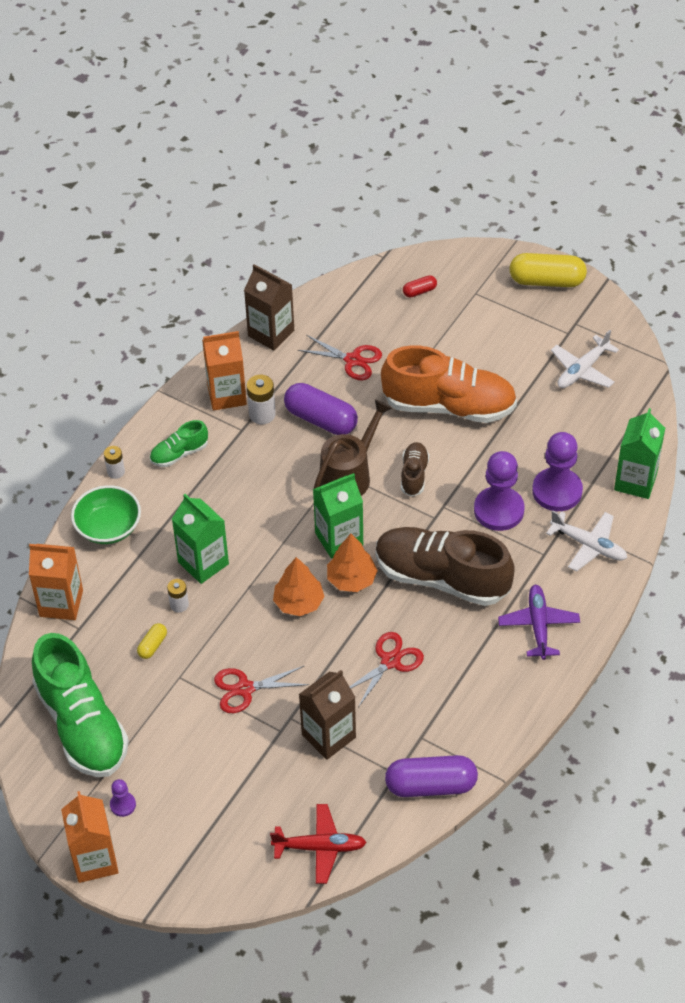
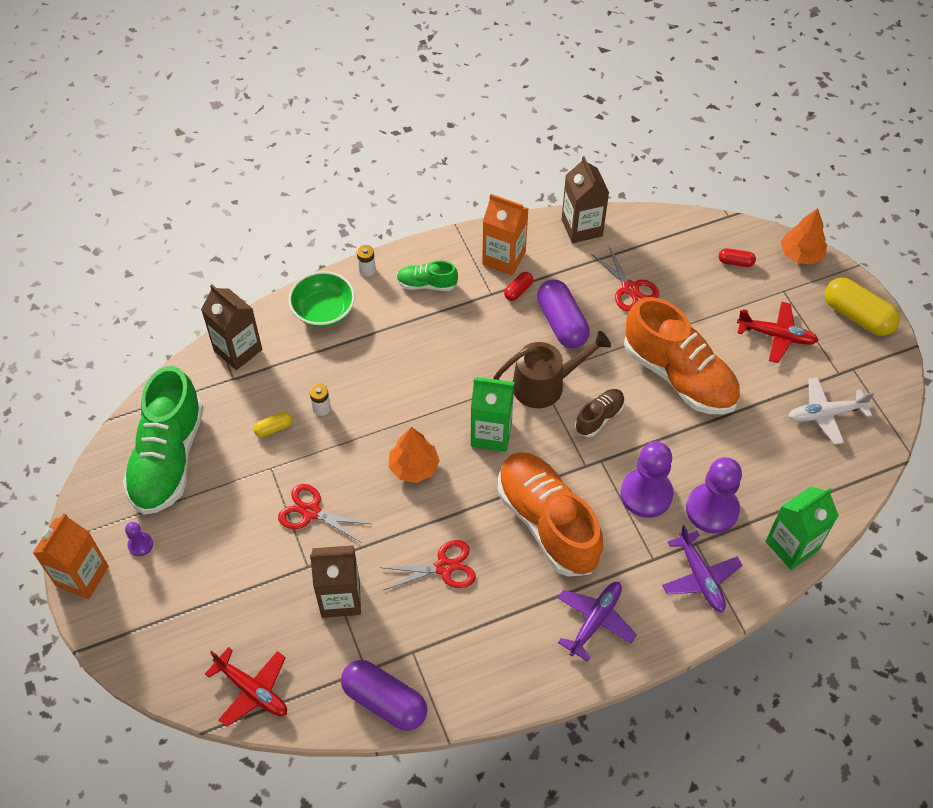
camera: 35 degrees right, 5 degrees up
orange carton [29,544,83,620] -> brown carton [201,284,262,370]
green carton [172,494,229,584] -> none
white battery [247,375,276,424] -> red capsule [504,272,533,301]
orange tree [327,534,378,592] -> orange tree moved to [781,208,827,264]
brown shoe [376,527,515,606] -> orange shoe [498,452,603,577]
white plane [546,510,627,572] -> purple plane [662,525,742,612]
none -> red plane [737,302,819,363]

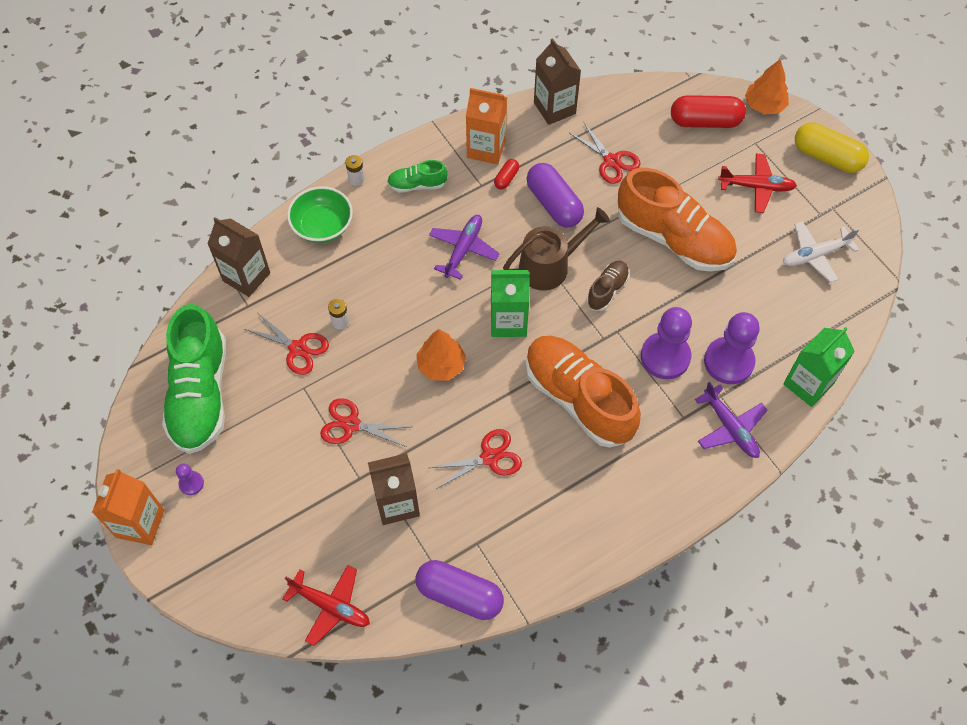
camera: 10 degrees left, 5 degrees up
yellow capsule [253,412,292,437] -> red scissors [244,313,329,375]
purple plane [558,582,637,662] -> purple plane moved to [429,215,500,280]
red capsule [719,248,756,267] -> red capsule [671,95,746,128], size x2.10

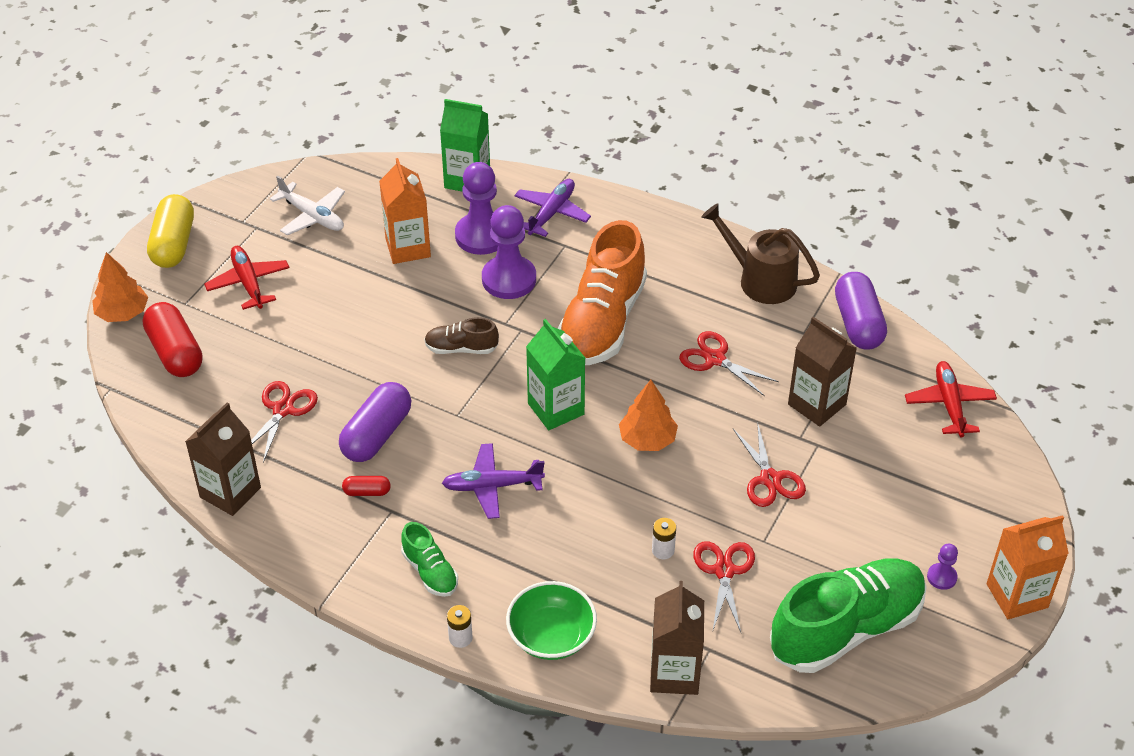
camera: 120 degrees left, 15 degrees down
orange carton [466,88,507,164] -> orange carton moved to [379,158,431,264]
brown watering can [503,207,610,291] -> brown watering can moved to [701,203,820,304]
orange shoe [618,168,737,272] -> none

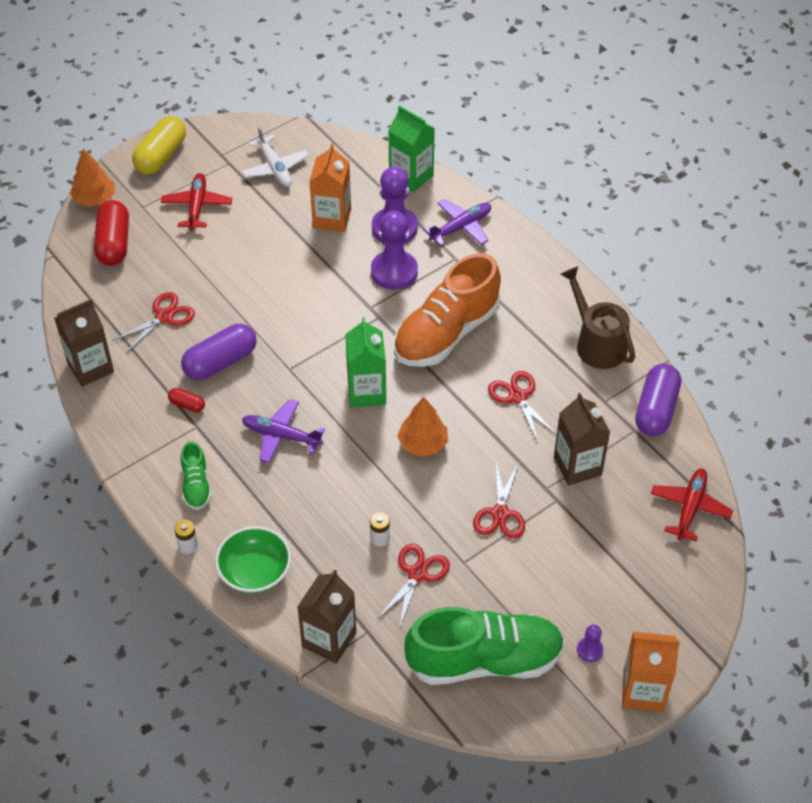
camera: 25 degrees right, 5 degrees up
brown shoe [424,317,499,354] -> none

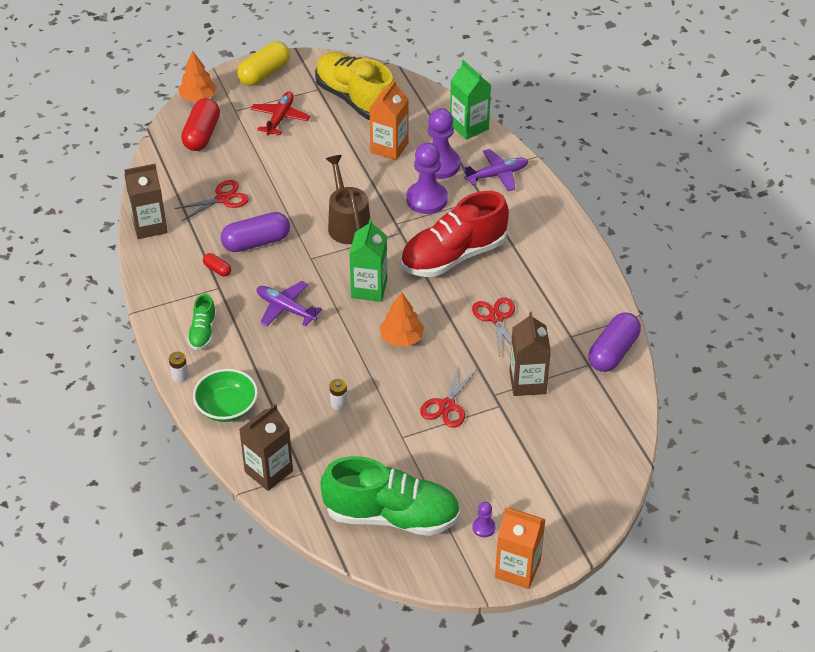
camera: 15 degrees right, 5 degrees down
white plane [242,126,309,187] -> yellow shoe [315,52,394,120]
red scissors [377,544,450,629] -> none
orange shoe [394,253,501,367] -> red shoe [401,191,509,277]
brown watering can [561,267,635,369] -> brown watering can moved to [326,155,370,244]
red plane [651,469,733,542] -> none

